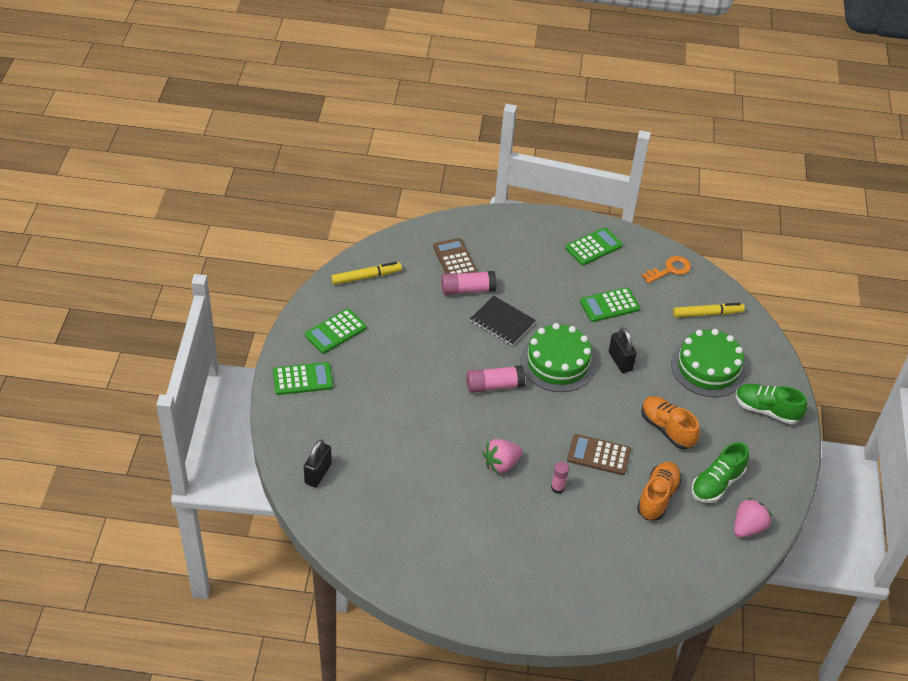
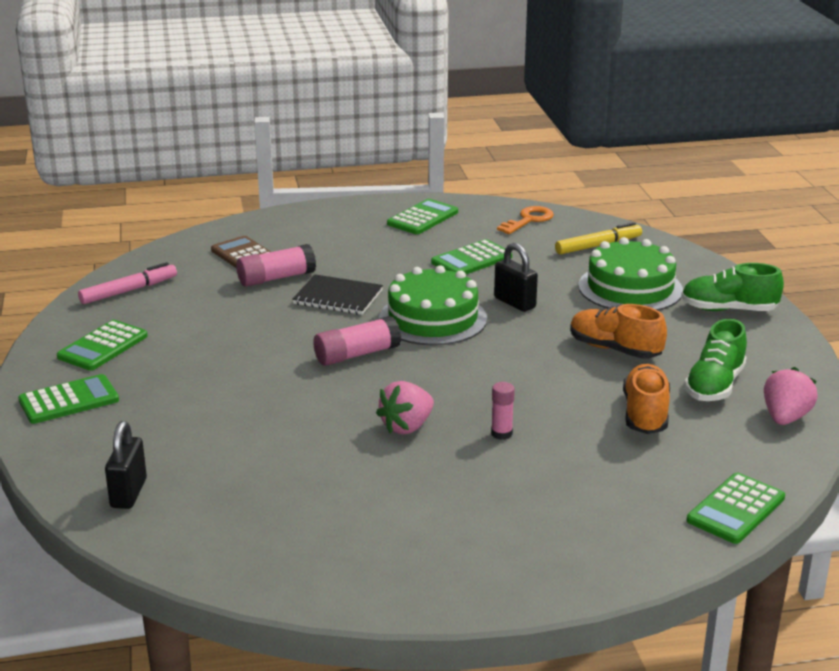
camera: 15 degrees left, 20 degrees down
yellow marker [331,262,402,285] -> pink marker [78,262,177,304]
brown calculator [567,434,631,475] -> none
none -> green calculator [687,473,785,544]

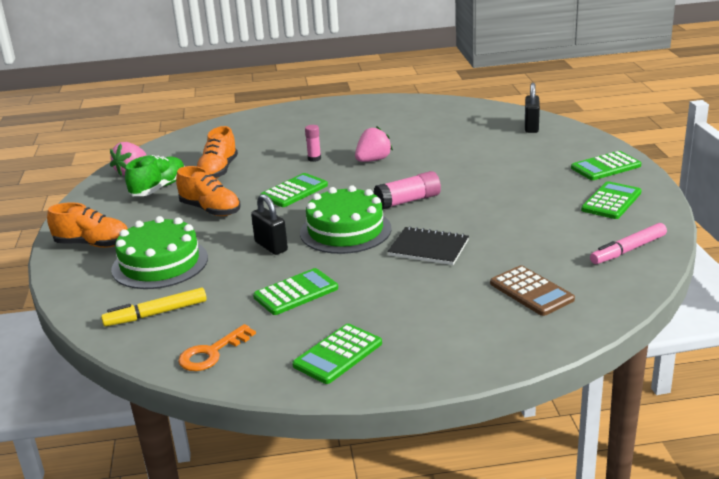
camera: 175 degrees left, 0 degrees up
pink glue stick [236,244,316,287] -> none
green shoe [681,263,784,311] -> orange shoe [47,202,128,248]
green calculator [687,473,785,544] -> green calculator moved to [260,173,328,207]

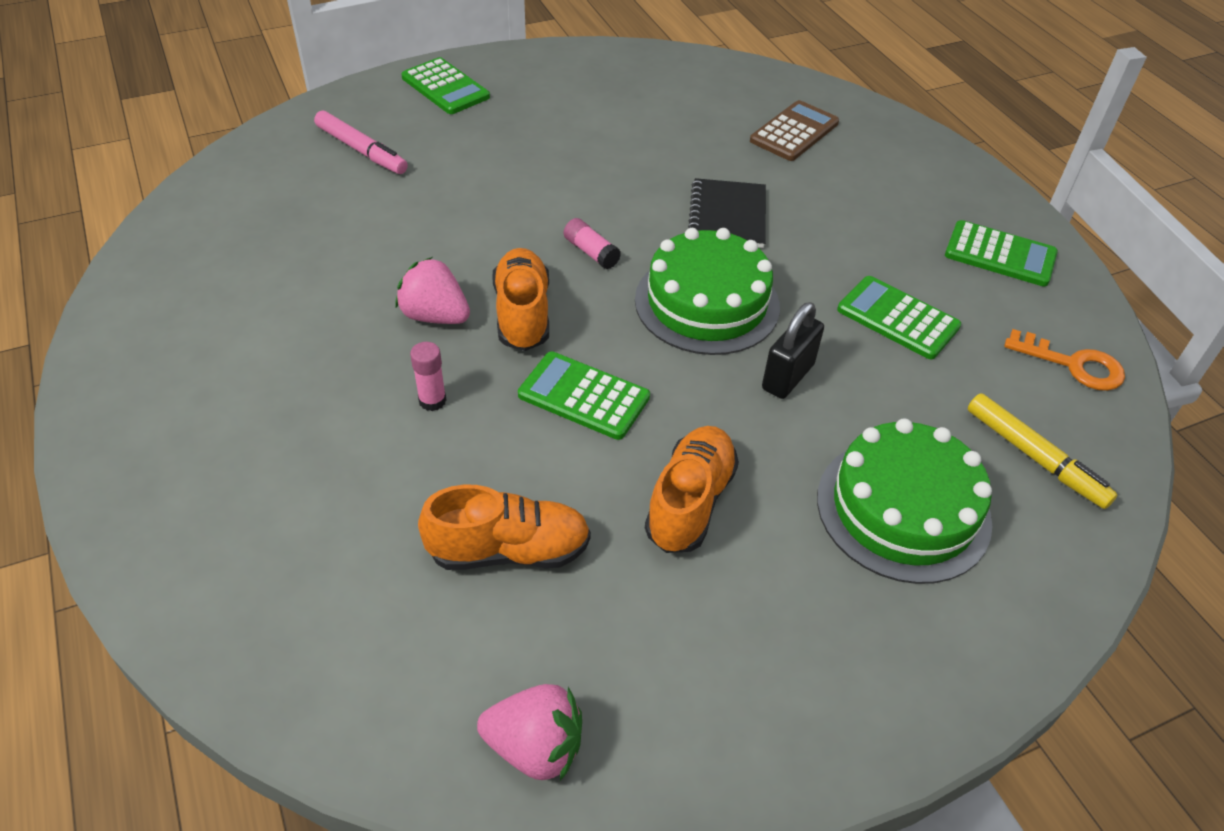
camera: 110 degrees left, 20 degrees up
orange shoe [47,202,128,248] -> orange shoe moved to [492,248,549,351]
green shoe [125,155,185,196] -> none
pink glue stick [374,171,441,209] -> pink glue stick [564,218,621,269], size x0.61
black padlock [525,83,540,133] -> none
green calculator [581,181,641,219] -> none
pink marker [590,223,667,264] -> pink marker moved to [314,111,408,174]

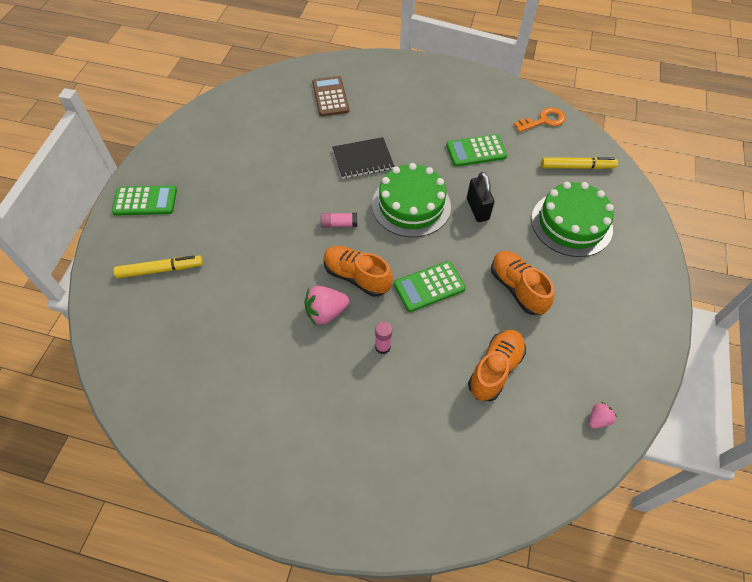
camera: 50 degrees left, 10 degrees up
pink marker [314,111,408,174] -> yellow marker [114,255,203,278]
pink strawberry [477,684,582,781] -> pink strawberry [589,402,617,429], size x0.57
black notebook [688,178,766,248] -> black notebook turned 60 degrees counterclockwise [332,137,394,179]
green calculator [945,220,1058,286] -> none

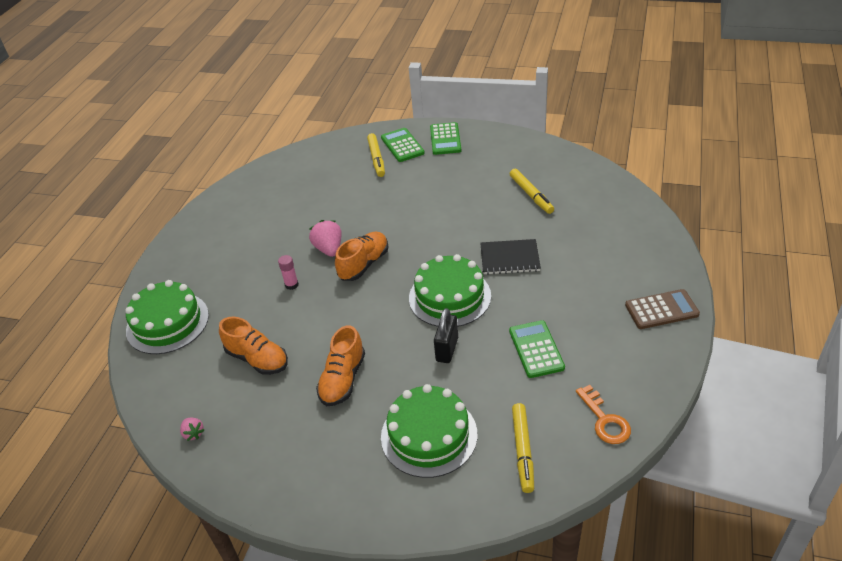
camera: 95 degrees right, 15 degrees down
brown calculator [312,76,349,116] -> brown calculator moved to [625,289,700,329]
pink glue stick [321,213,357,228] -> none
black notebook [332,137,394,179] -> black notebook turned 75 degrees counterclockwise [480,239,541,275]
green calculator [394,261,466,312] -> green calculator moved to [381,128,425,162]
black padlock [467,172,495,222] -> black padlock turned 60 degrees counterclockwise [434,308,458,363]
orange shoe [491,251,554,315] -> orange shoe turned 135 degrees clockwise [316,325,365,406]
none -> green cake [125,280,209,354]
none -> yellow marker [510,169,554,214]

